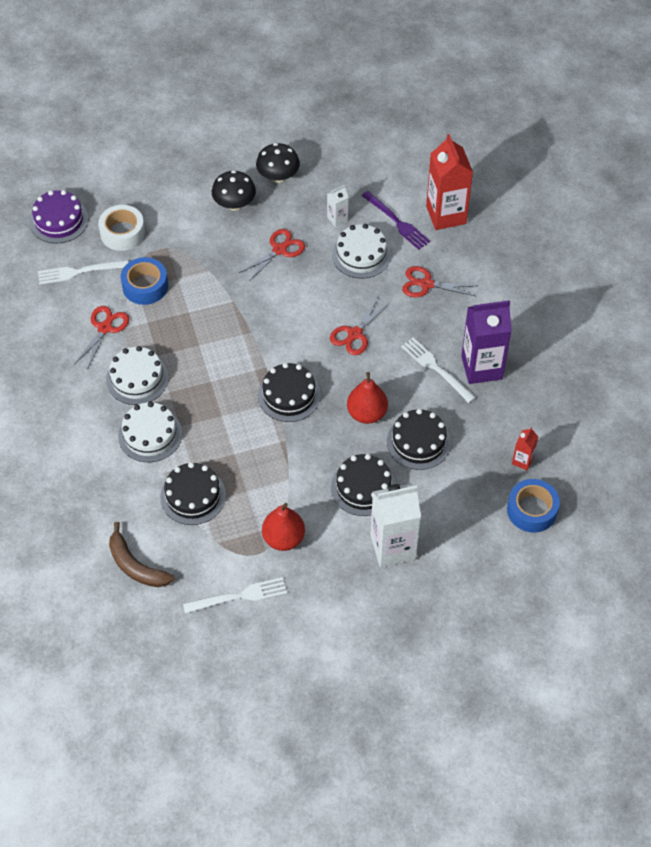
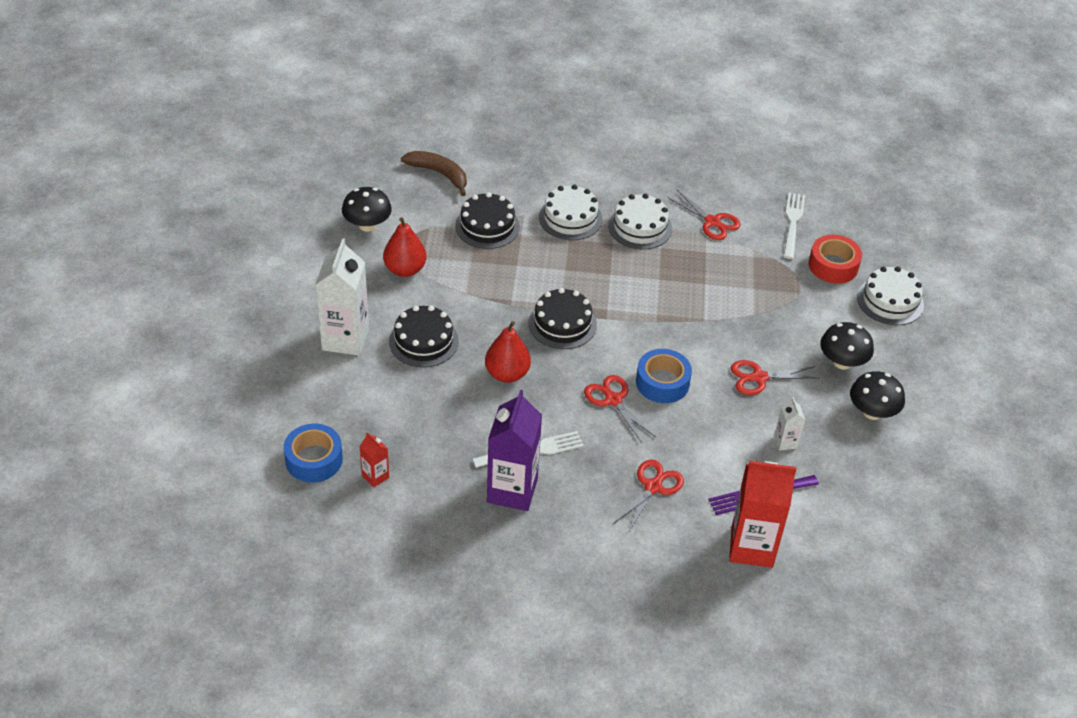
camera: 110 degrees right, 10 degrees down
purple cake [30,190,88,244] -> none
white tape [98,205,145,251] -> red tape [809,235,862,284]
brown banana [109,522,175,587] -> brown banana turned 60 degrees clockwise [401,151,467,196]
blue tape [121,257,168,305] -> blue tape moved to [636,349,692,403]
white fork [183,577,287,614] -> black mushroom [342,187,392,232]
red scissors [239,229,305,282] -> red scissors turned 105 degrees clockwise [731,360,819,395]
white cake [332,224,391,278] -> white cake moved to [857,267,924,325]
black cake [387,409,451,470] -> none

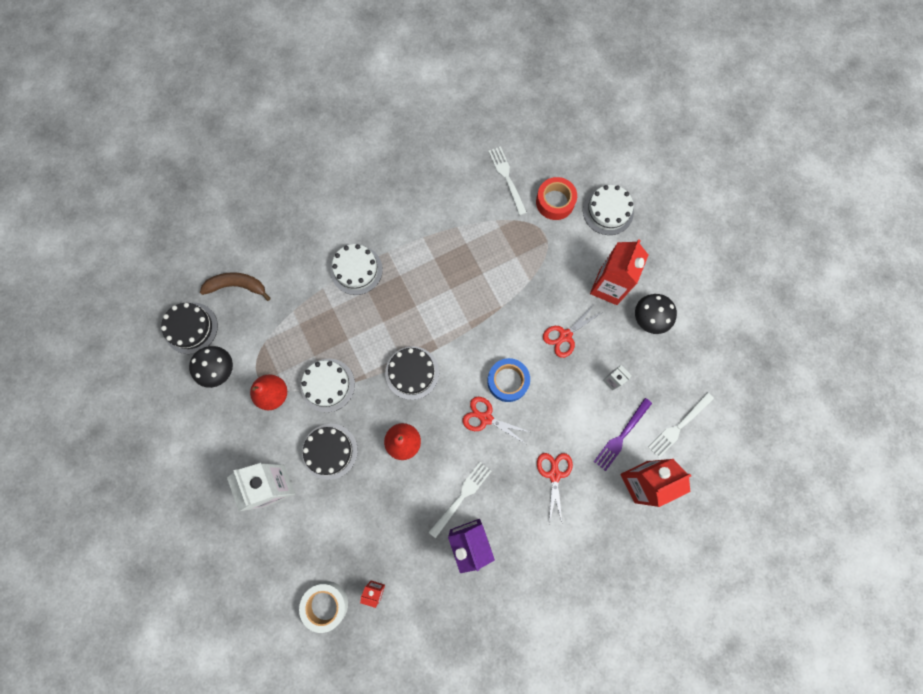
camera: 30 degrees left, 30 degrees up
blue tape [283,424,343,482] -> white tape [299,581,348,633]
black cake [455,192,520,249] -> black cake moved to [161,302,218,354]
white cake [608,194,672,250] -> white cake moved to [301,359,355,412]
red scissors [667,190,741,240] -> none
black mushroom [820,322,874,370] -> red carton [590,239,648,305]
none -> white fork [648,392,714,458]

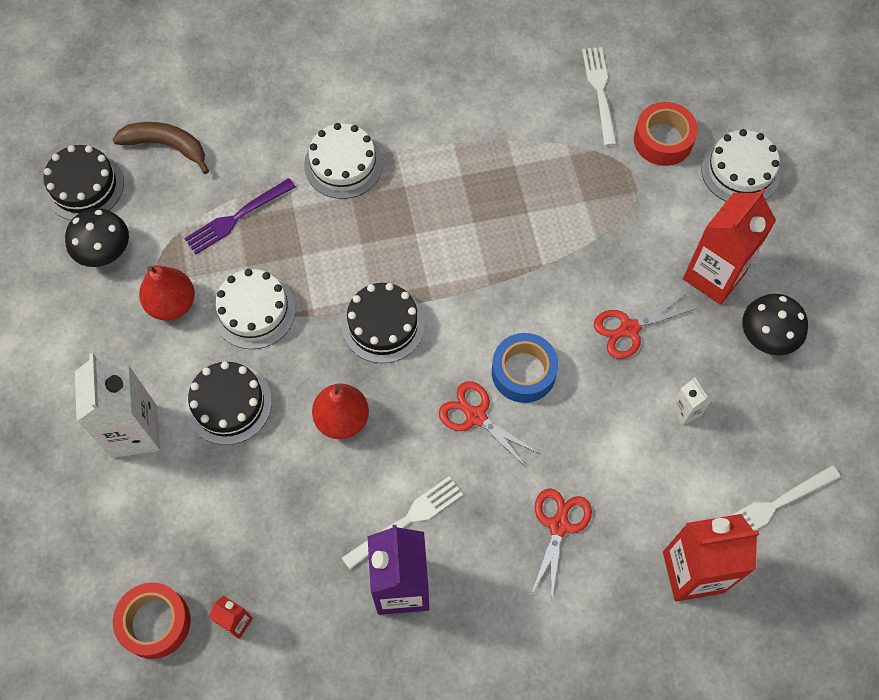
camera: 15 degrees right, 10 degrees down
white tape [299,581,348,633] -> red tape [113,582,191,659]
purple fork [594,398,652,471] -> purple fork moved to [184,178,296,254]

